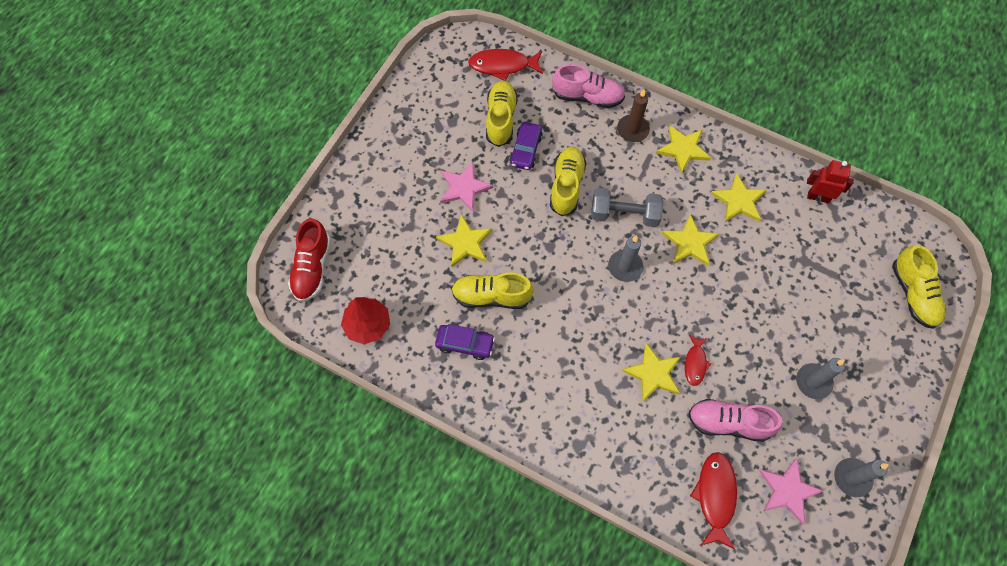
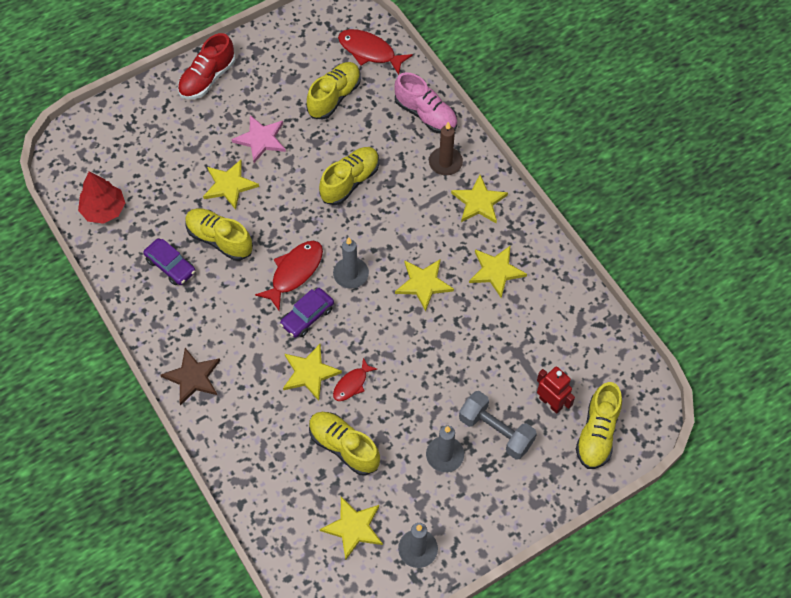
camera: 30 degrees right, 5 degrees down
red shoe [288,218,331,302] -> red shoe moved to [178,33,235,99]
purple car [509,122,543,170] -> purple car moved to [280,288,334,338]
grey dumbbell [591,188,663,227] -> grey dumbbell moved to [459,391,537,460]
pink shoe [688,399,782,442] -> yellow shoe [309,412,380,476]
red fish [690,452,737,549] -> red fish moved to [255,241,323,311]
pink star [759,458,823,524] -> yellow star [320,497,383,560]
red robot [807,160,854,203] -> red robot moved to [537,366,575,414]
none -> brown star [160,348,220,406]

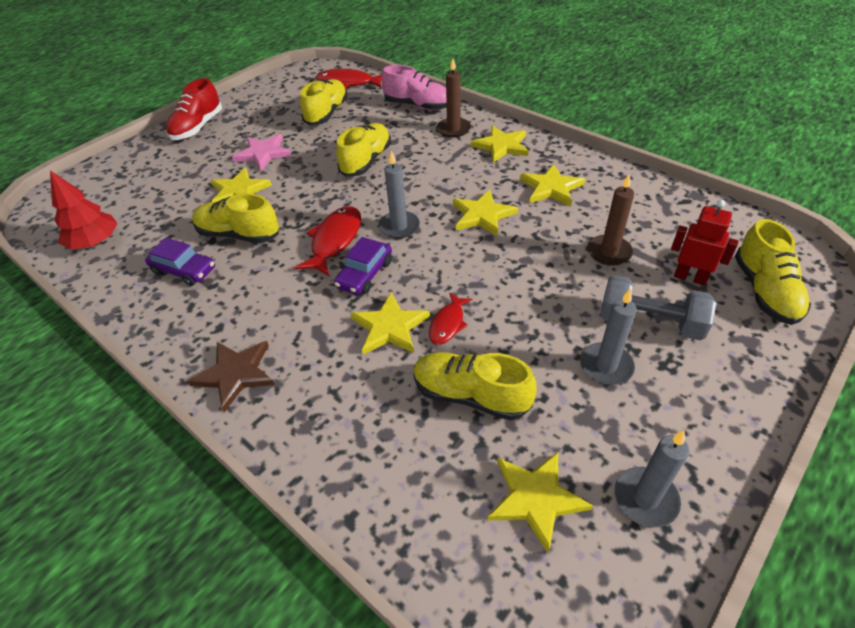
camera: 15 degrees left, 15 degrees down
none -> brown candle [587,173,634,266]

